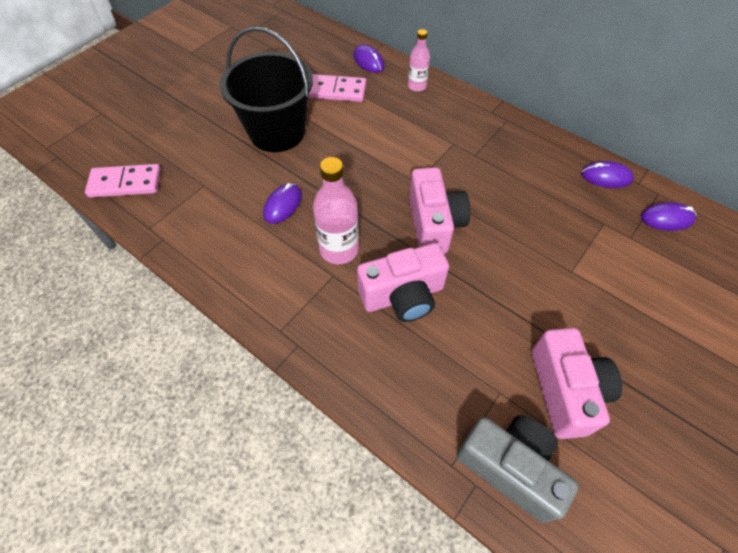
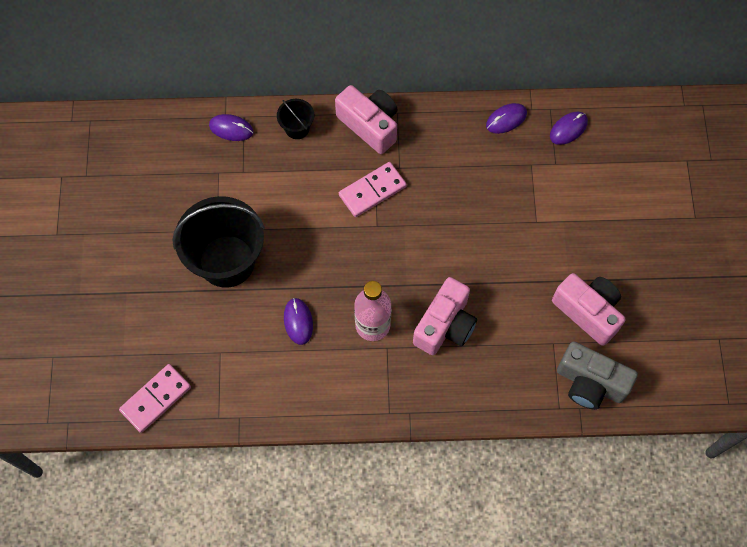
camera: 40 degrees left, 10 degrees up
pink domino [308,74,366,102] -> pink domino moved to [339,162,407,217]
pink bottle [408,29,430,92] -> black bucket [277,99,314,139]
pink camera [409,167,471,254] -> pink camera moved to [335,85,397,154]
grey camera [456,416,579,523] -> grey camera turned 150 degrees counterclockwise [557,341,638,410]

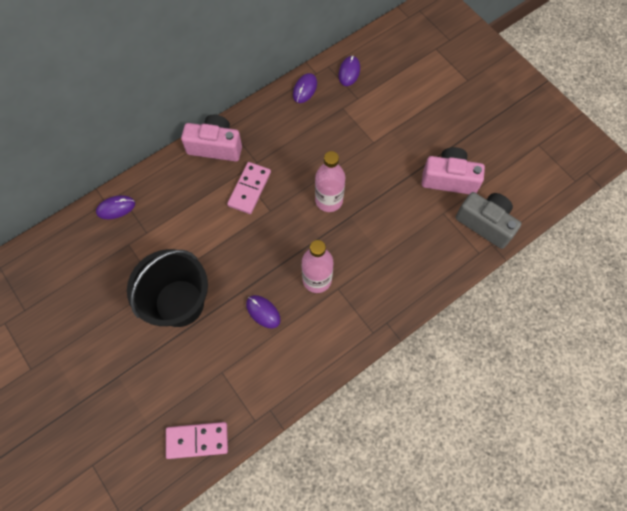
camera: 35 degrees left, 0 degrees up
pink domino [119,364,191,433] -> pink domino turned 75 degrees clockwise [166,422,228,459]
black bucket [277,99,314,139] -> none
pink camera [413,277,477,355] -> none
grey camera [557,341,638,410] -> grey camera turned 135 degrees counterclockwise [456,192,521,249]
none -> pink bottle [315,151,345,212]

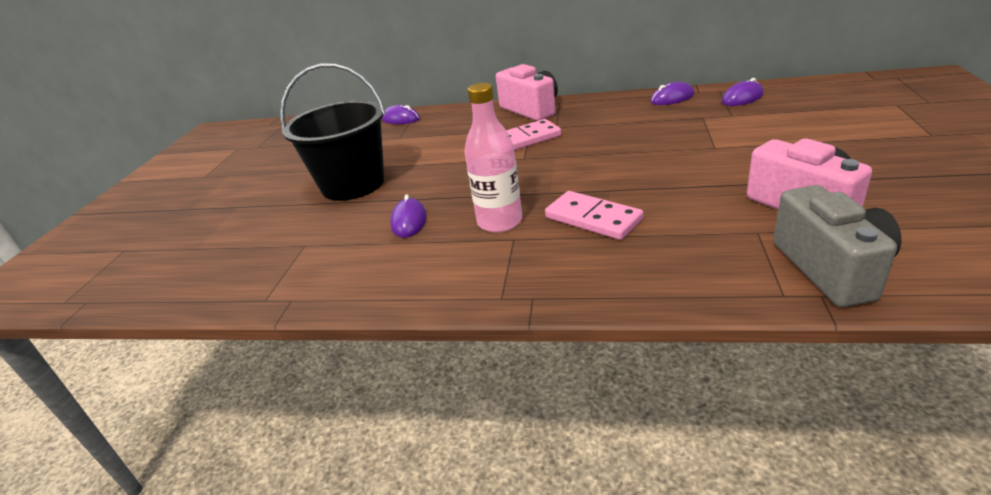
camera: 50 degrees right, 35 degrees down
pink domino [166,422,228,459] -> pink domino moved to [545,191,643,240]
pink bottle [315,151,345,212] -> none

